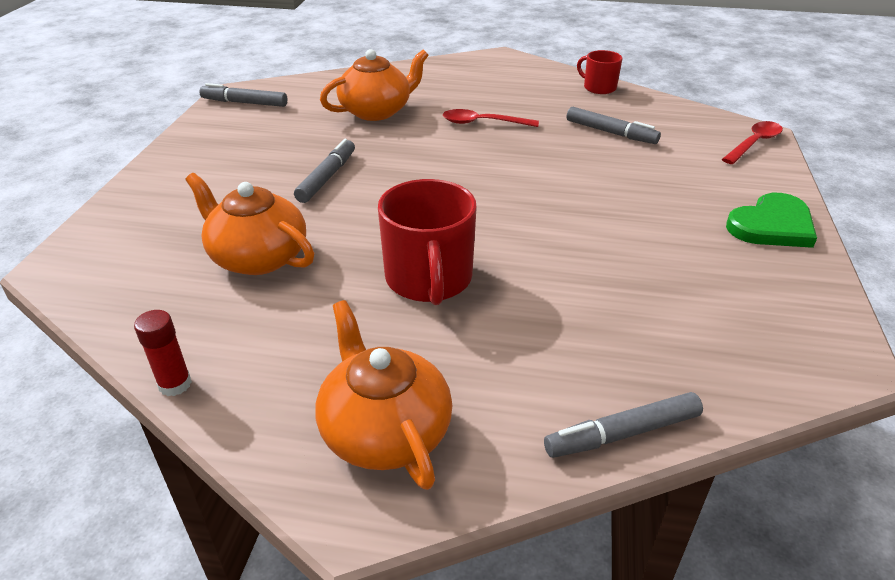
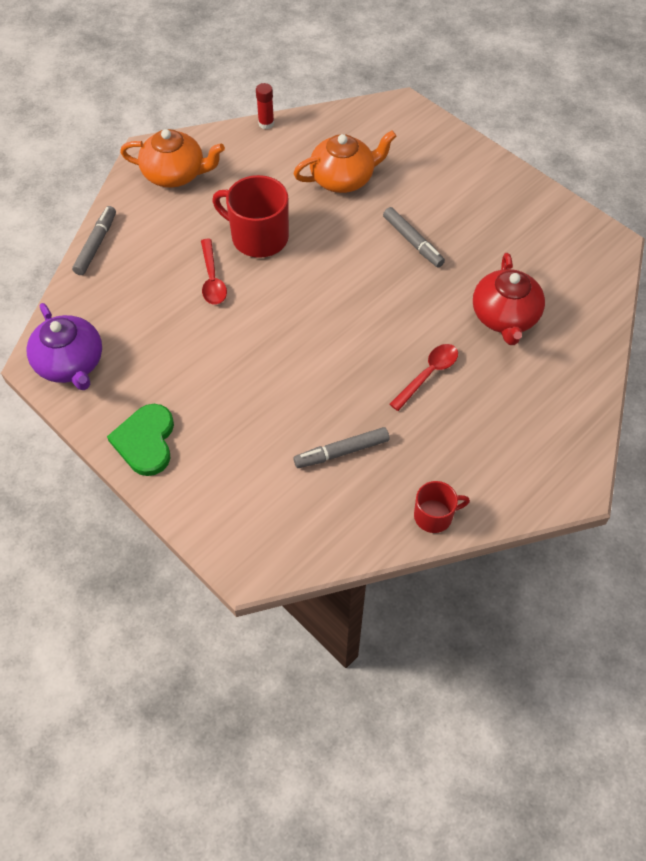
camera: 125 degrees right, 20 degrees up
grey marker [200,83,287,107] -> none
orange teapot [320,49,429,121] -> red teapot [473,253,545,345]
red spoon [722,121,783,164] -> red spoon moved to [201,239,227,305]
none -> purple teapot [27,303,102,390]

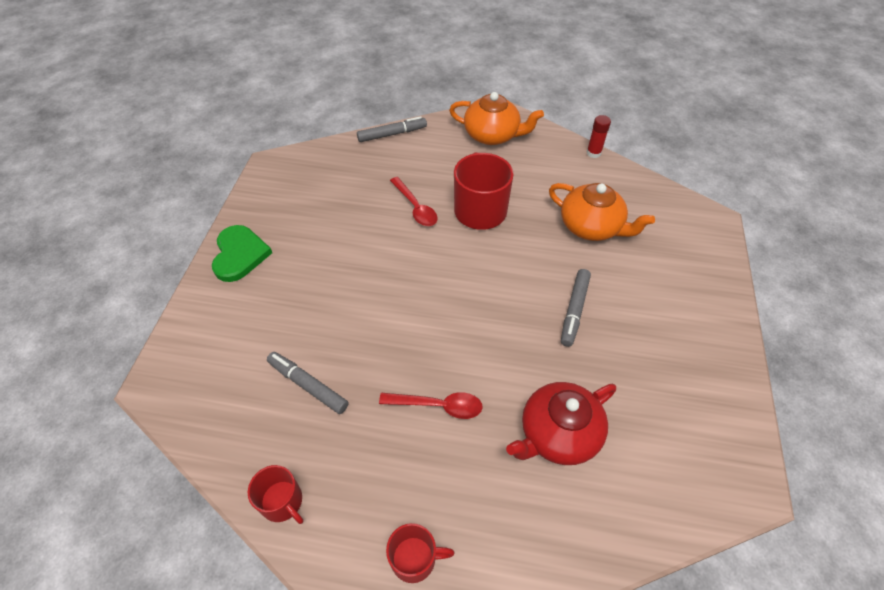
camera: 55 degrees right, 5 degrees down
purple teapot [27,303,102,390] -> none
green heart [107,404,174,476] -> green heart turned 120 degrees clockwise [212,225,272,282]
orange teapot [120,129,225,188] -> orange teapot turned 45 degrees counterclockwise [449,92,544,145]
red spoon [201,239,227,305] -> red spoon turned 75 degrees counterclockwise [390,177,437,226]
none -> red mug [386,523,455,583]

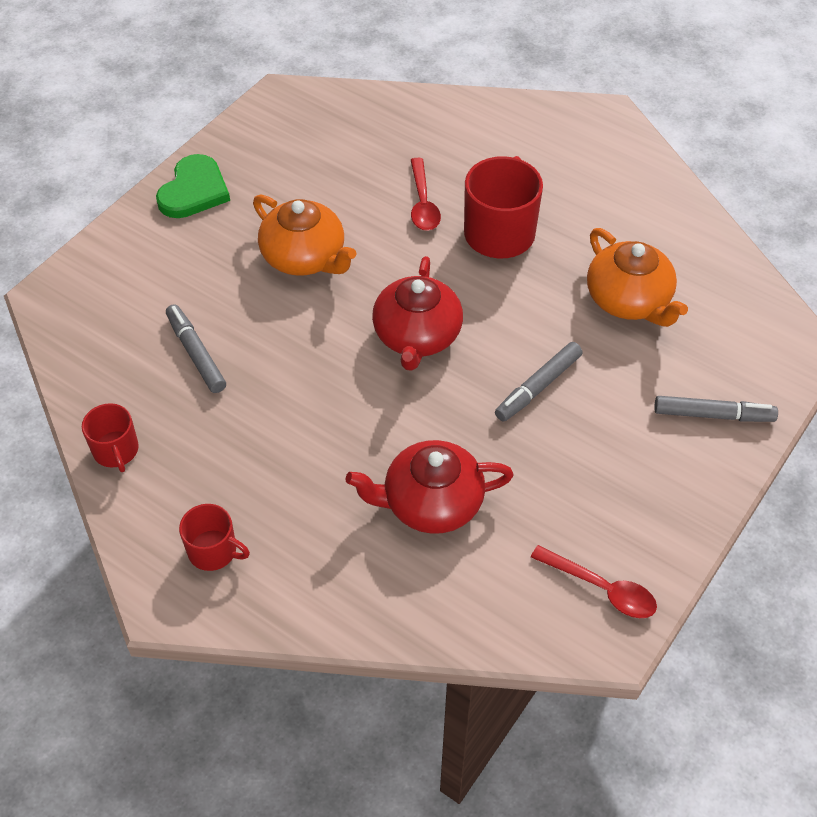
camera: 25 degrees right, 0 degrees up
grey marker [357,116,427,142] -> grey marker moved to [654,396,778,422]
red spoon [379,392,483,419] -> red spoon moved to [531,545,657,618]
orange teapot [449,92,544,145] -> orange teapot moved to [253,194,356,276]
red glue stick [586,115,611,158] -> none
none -> red teapot [372,256,463,371]

